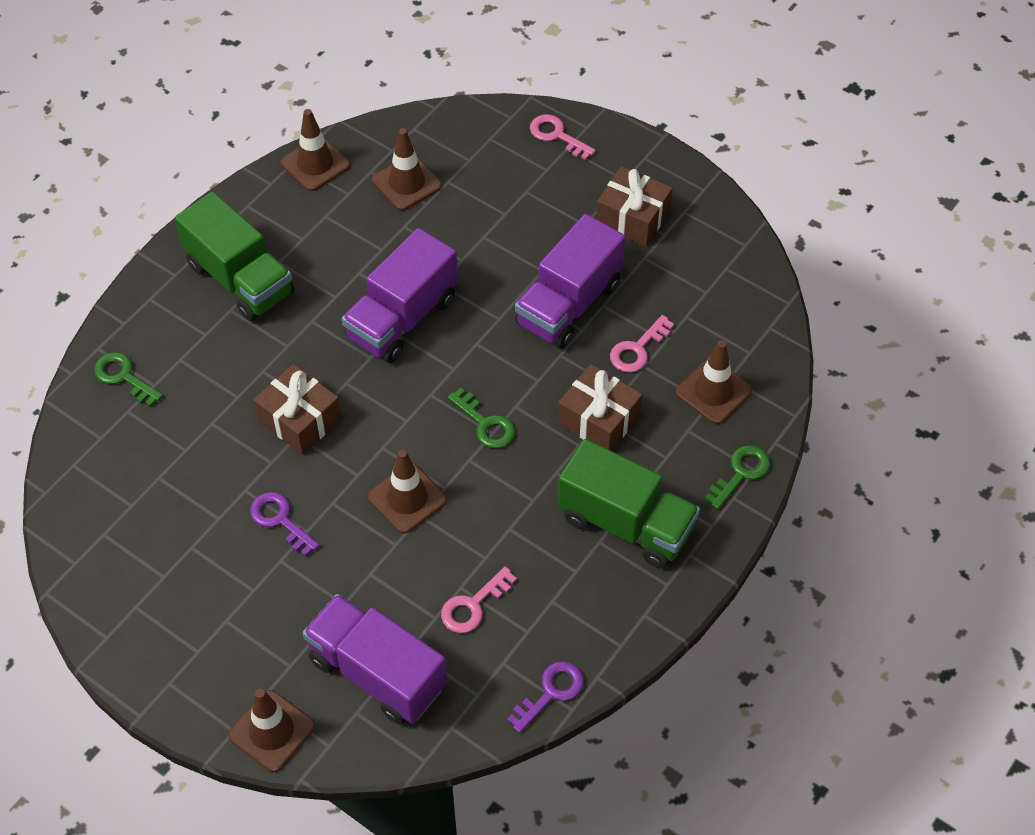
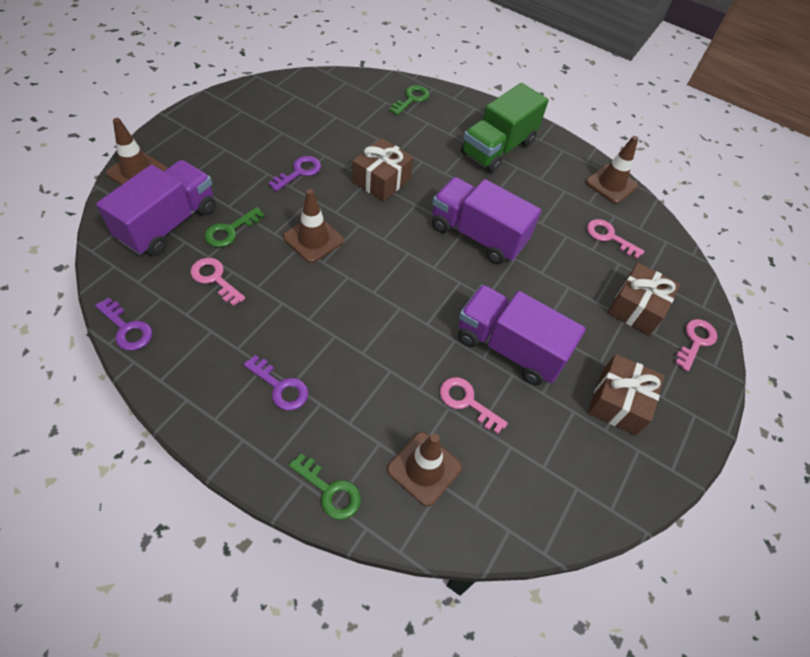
camera: 80 degrees right, 0 degrees up
brown traffic cone [372,128,442,211] -> pink key [587,219,645,259]
green key [448,388,515,448] -> green key moved to [205,207,264,247]
brown gift [558,364,642,451] -> brown gift moved to [608,263,680,336]
green truck [558,439,700,569] -> purple key [243,355,308,410]

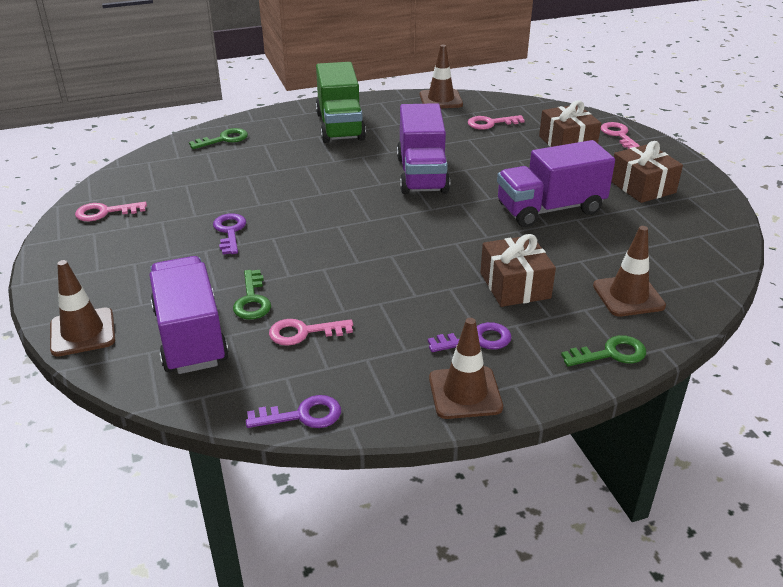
camera: 45 degrees left, 20 degrees down
brown traffic cone [283,189,344,263] -> brown traffic cone moved to [429,318,503,419]
brown gift [352,138,414,202] -> brown gift moved to [480,234,556,307]
green key [389,85,430,116] -> green key turned 75 degrees clockwise [189,128,248,149]
purple truck [432,177,541,264] -> purple truck turned 75 degrees counterclockwise [397,103,450,194]
pink key [440,377,508,434] -> pink key moved to [75,202,147,221]

